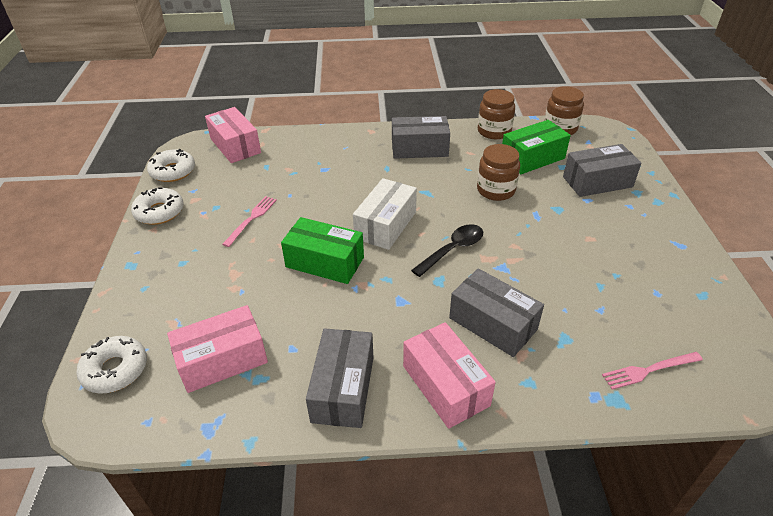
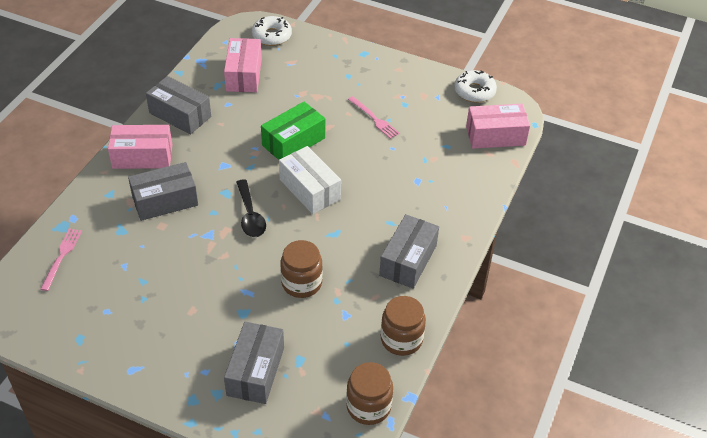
camera: 115 degrees right, 5 degrees up
white donut [131,187,184,225] -> none
green box [502,120,571,174] -> none

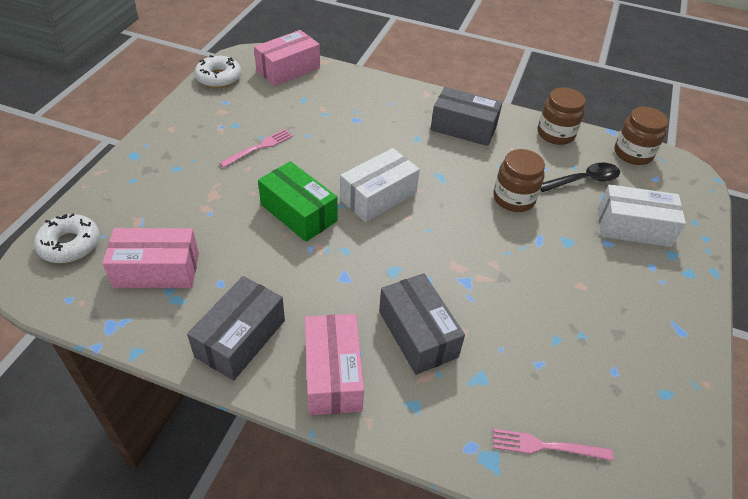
camera: 95 degrees left, 0 degrees up
grey box [224,322,284,404] -> white box [598,184,686,247]
black spoon [236,179,266,237] -> black spoon moved to [541,162,620,192]
pink box [466,104,530,149] -> pink box turned 60 degrees clockwise [254,30,320,86]

